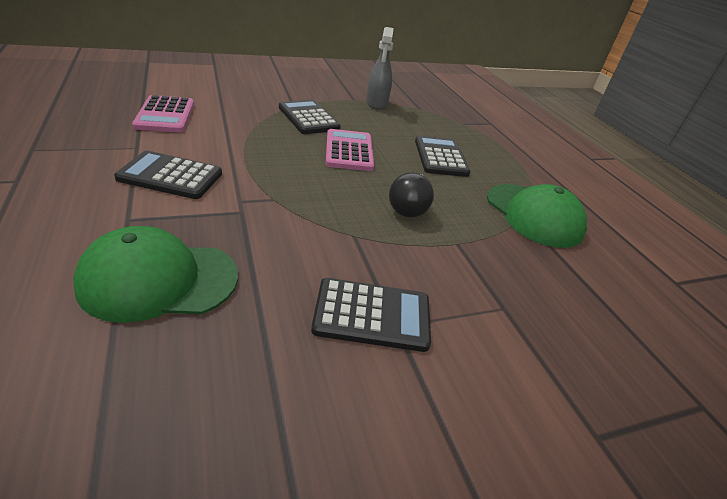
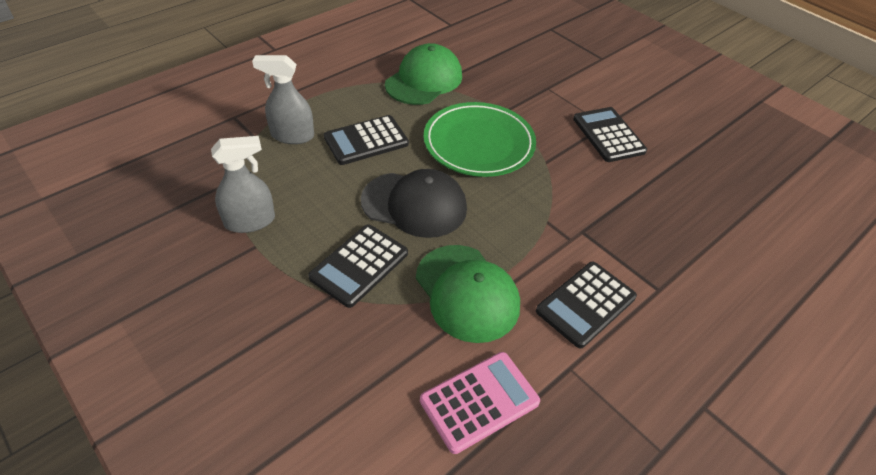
camera: 110 degrees left, 10 degrees up
green cap [73,226,238,323] -> green cap moved to [416,245,520,343]
black calculator [114,151,222,199] -> black calculator turned 60 degrees clockwise [536,262,637,348]
pink calculator [326,129,374,171] -> black cap [361,169,467,238]
black light bulb [389,173,434,217] -> green plate [424,102,536,177]
none -> grey spray bottle [252,55,314,144]

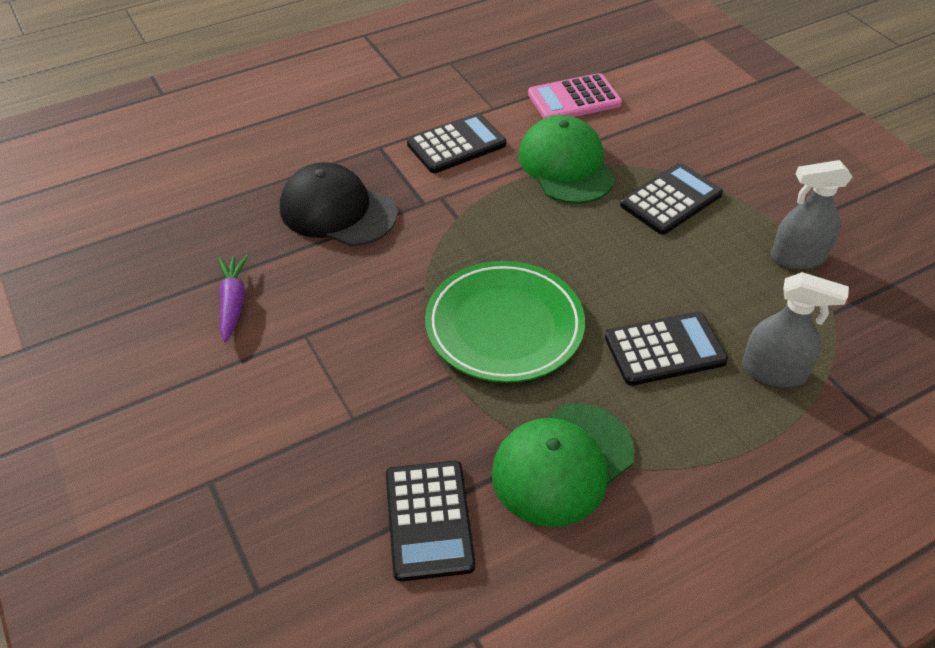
camera: 165 degrees left, 0 degrees up
black cap [361,169,467,238] -> black cap moved to [280,162,397,246]
black calculator [573,107,647,162] -> black calculator moved to [386,461,475,581]
none -> purple carrot [218,255,248,342]

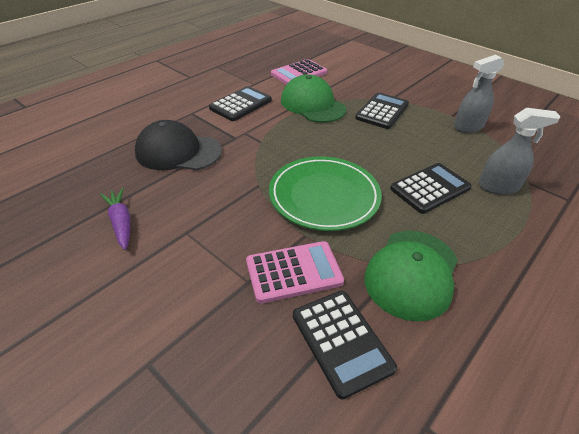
camera: 20 degrees left, 5 degrees down
none -> pink calculator [246,241,344,304]

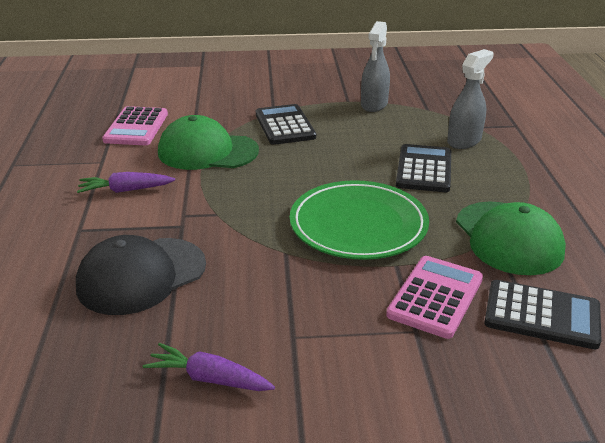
camera: 45 degrees left, 10 degrees down
black calculator [209,86,272,121] -> purple carrot [77,172,175,193]

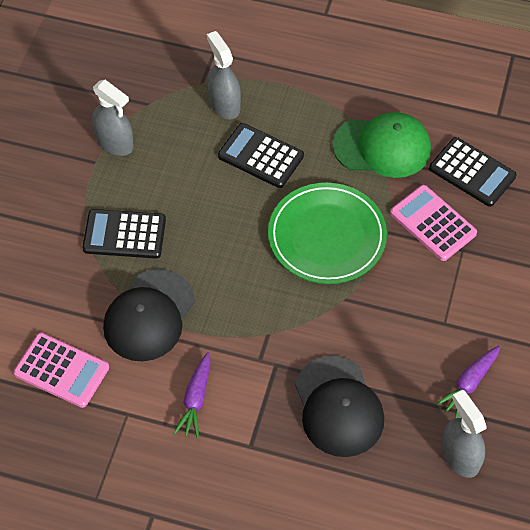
camera: 70 degrees left, 25 degrees up
green cap [158,115,259,170] -> black cap [103,269,195,361]
black calculator [484,280,601,349] -> black calculator turned 90 degrees clockwise [429,137,517,207]
none -> grey spray bottle [441,390,487,478]

